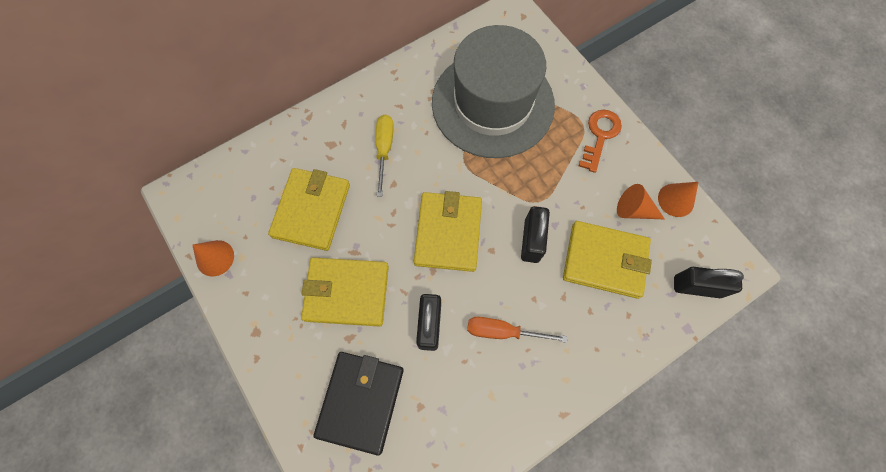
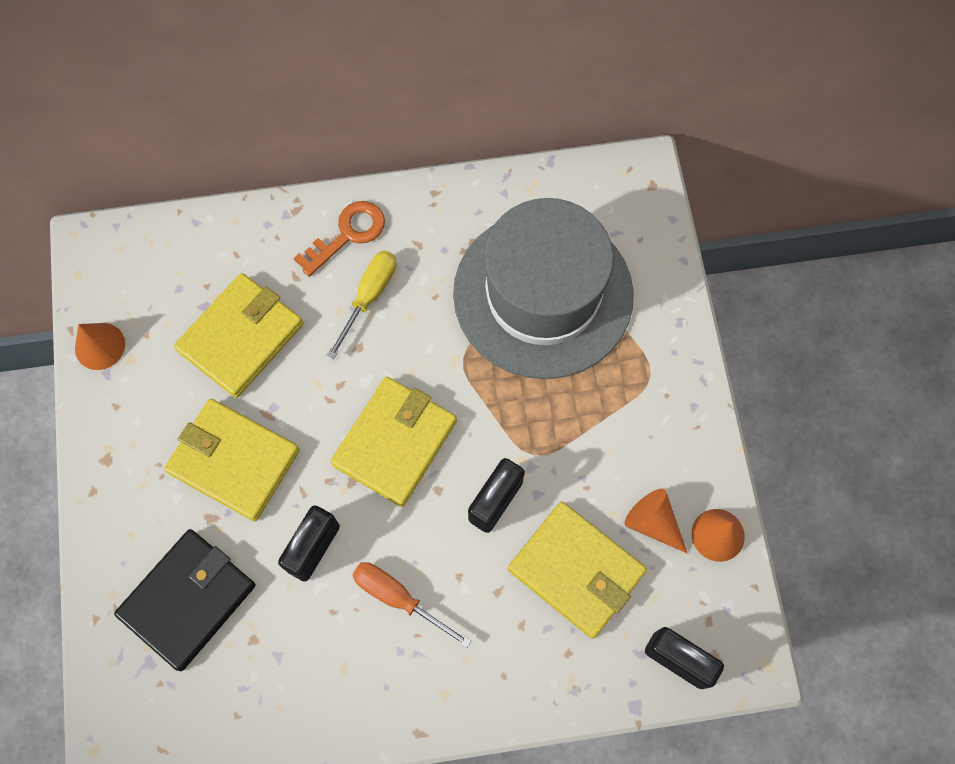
camera: 25 degrees right, 0 degrees up
orange key [579,110,622,173] -> orange key moved to [294,201,385,277]

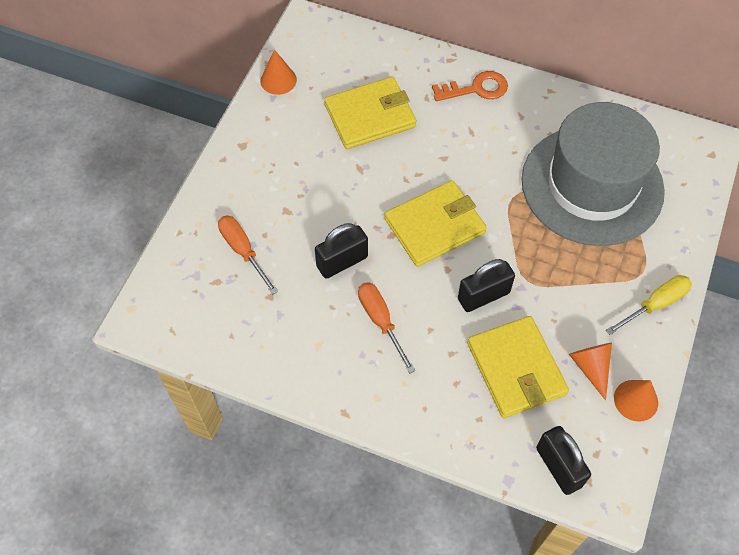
camera: 30 degrees right, 10 degrees down
black wallet [114,529,255,671] -> orange screwdriver [218,215,278,294]
yellow wallet [164,399,300,521] -> none
yellow screwdriver [327,251,396,359] -> yellow screwdriver moved to [606,275,692,335]

